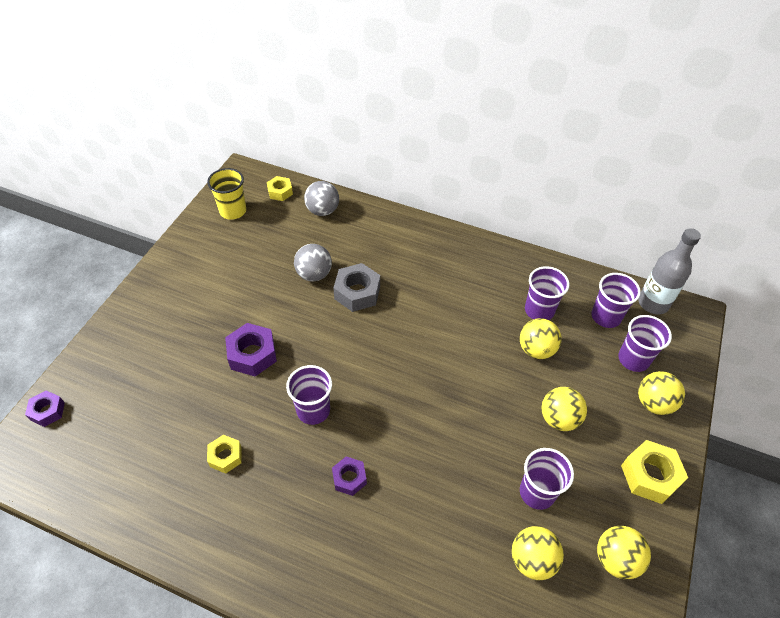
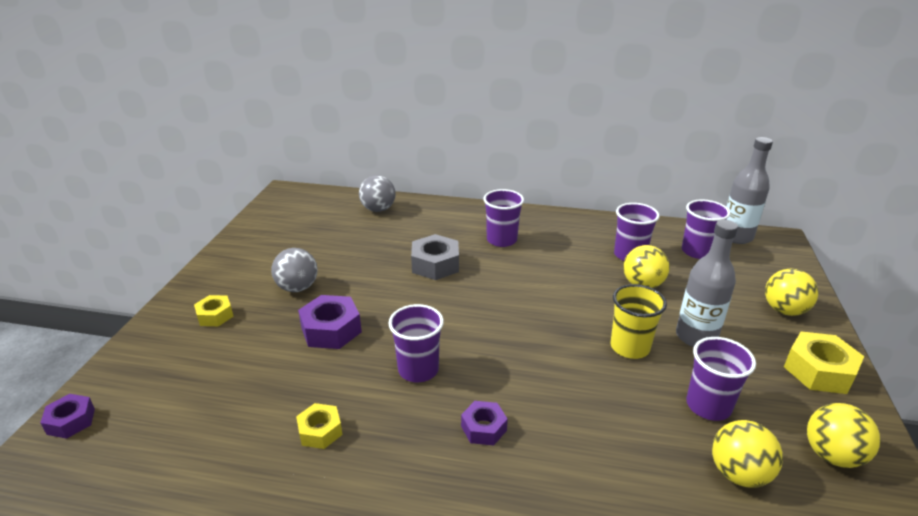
camera: 10 degrees left, 20 degrees down
yellow cup [207,168,246,220] -> yellow cup moved to [611,284,667,359]
yellow nut [267,176,293,201] -> yellow nut moved to [194,295,234,326]
grey ball [294,244,332,281] -> grey ball moved to [271,248,318,292]
yellow ball [541,387,587,431] -> grey bottle [676,220,738,347]
purple cup [618,315,672,372] -> purple cup moved to [483,189,524,247]

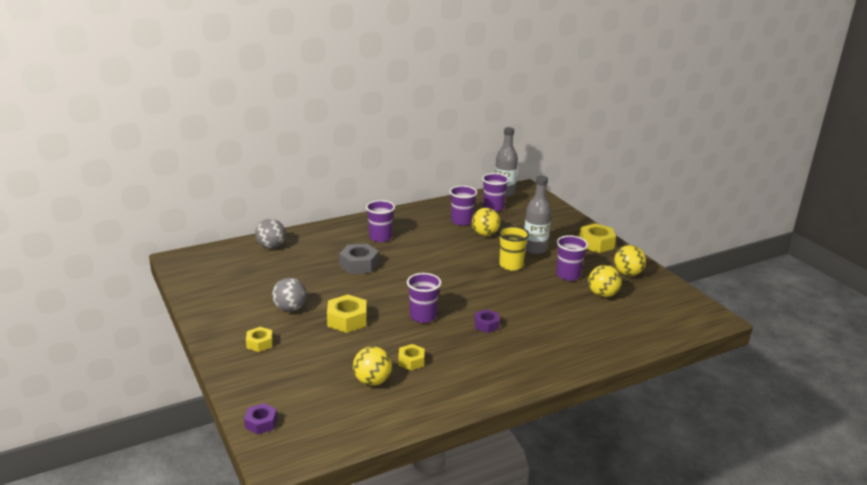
camera: 40 degrees left, 5 degrees down
purple nut [298,295,362,349] -> yellow nut [327,294,367,333]
yellow ball [765,269,818,316] -> yellow ball moved to [353,346,392,386]

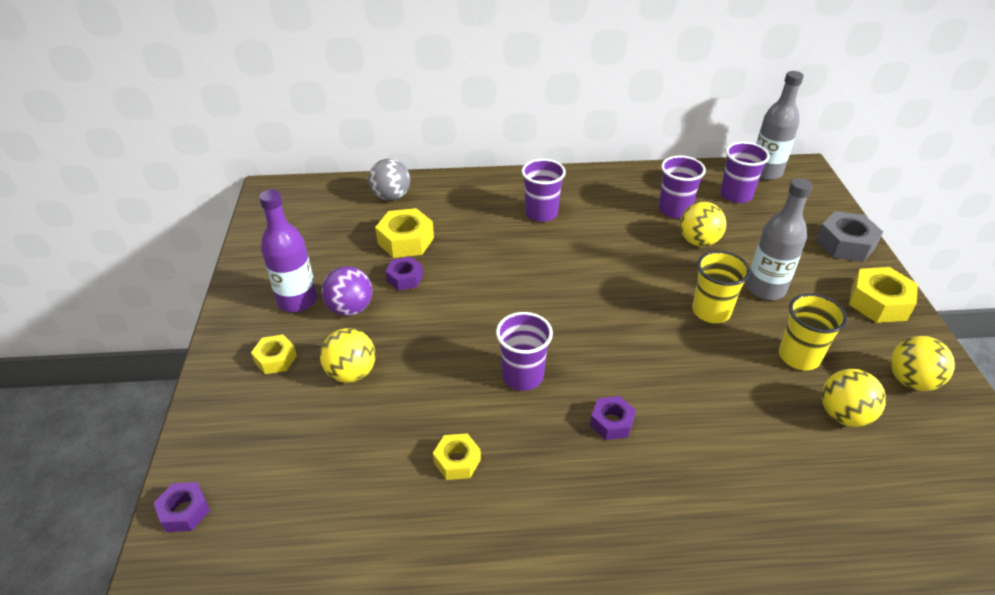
camera: 25 degrees right, 15 degrees up
grey ball [272,278,307,312] -> purple ball [322,266,372,316]
yellow nut [327,294,367,333] -> yellow nut moved to [375,208,434,258]
grey nut [339,244,379,274] -> grey nut moved to [816,211,883,262]
yellow ball [353,346,392,386] -> yellow ball moved to [320,328,376,383]
purple cup [556,235,588,281] -> yellow cup [779,293,847,370]
none -> purple bottle [259,189,317,312]
none -> purple nut [385,257,423,291]

